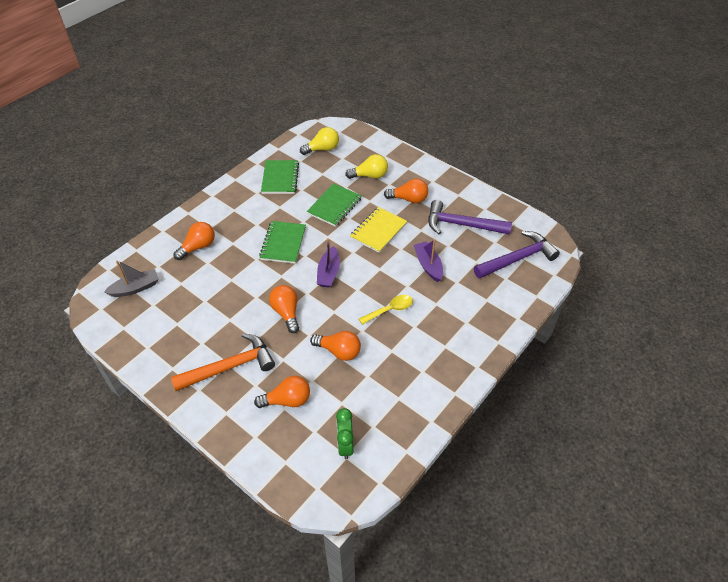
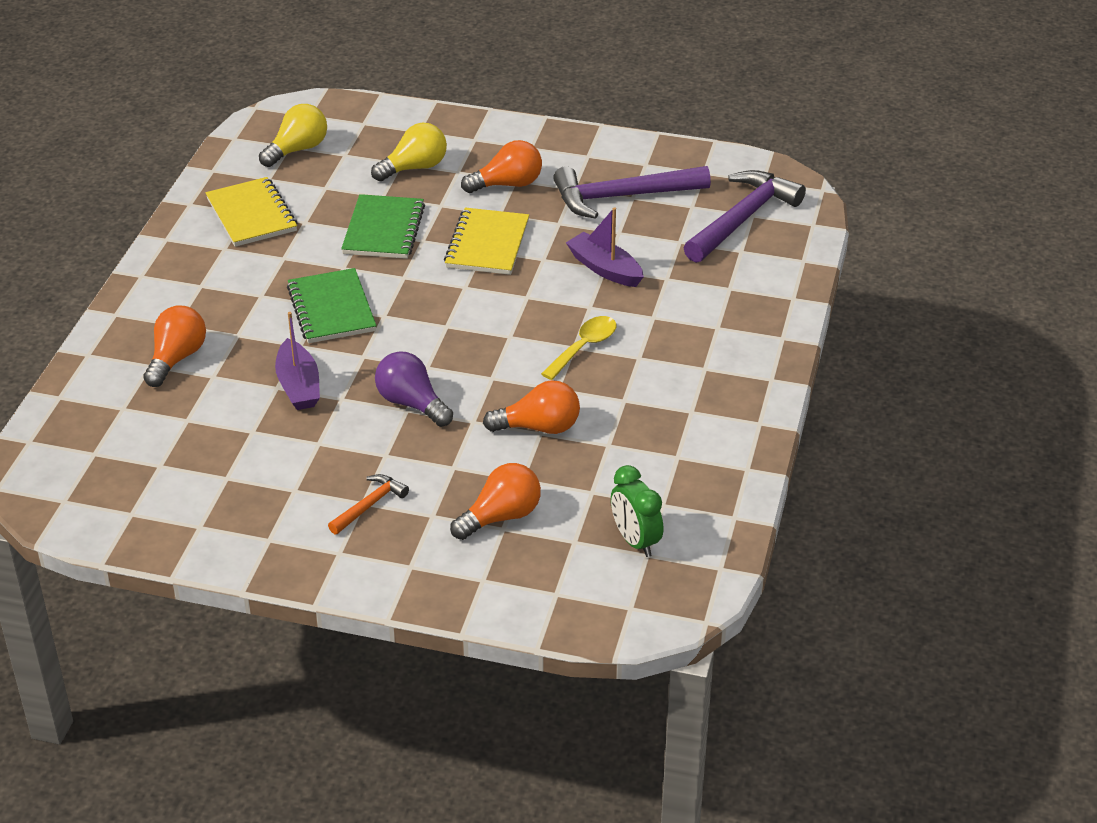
camera: 25 degrees left, 10 degrees down
grey boat [104,260,159,297] -> none
orange hammer [171,333,275,391] -> orange hammer [328,474,409,534], size x0.49
green notebook [261,160,299,194] -> yellow notebook [206,177,298,247]
orange light bulb [269,285,299,333] -> purple light bulb [375,351,453,427]
purple boat [317,238,340,288] -> purple boat moved to [275,312,320,410]

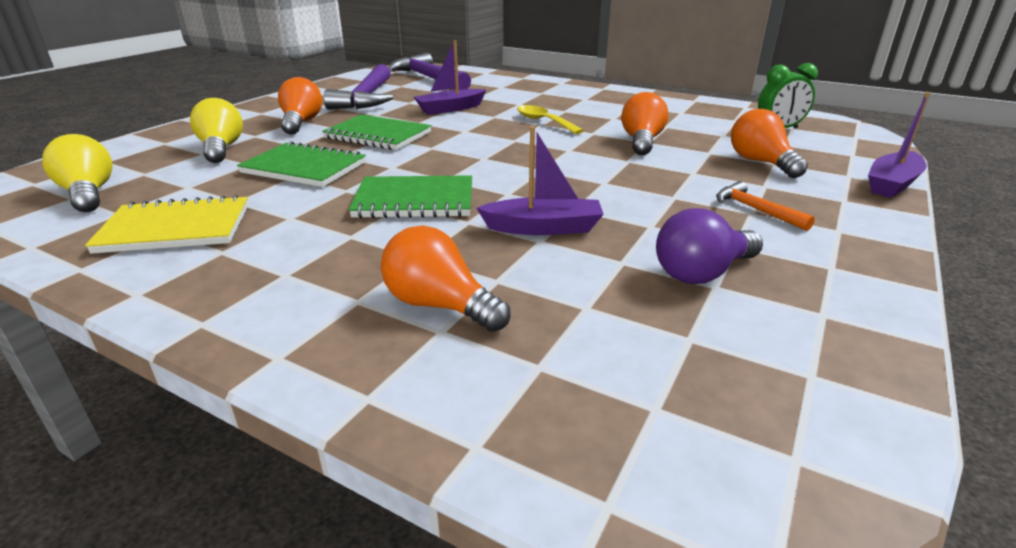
camera: 75 degrees left, 10 degrees down
purple light bulb [375,351,453,427] -> purple light bulb moved to [656,208,763,284]
yellow notebook [444,208,529,275] -> green notebook [322,114,432,150]
none -> purple boat [868,92,930,198]

